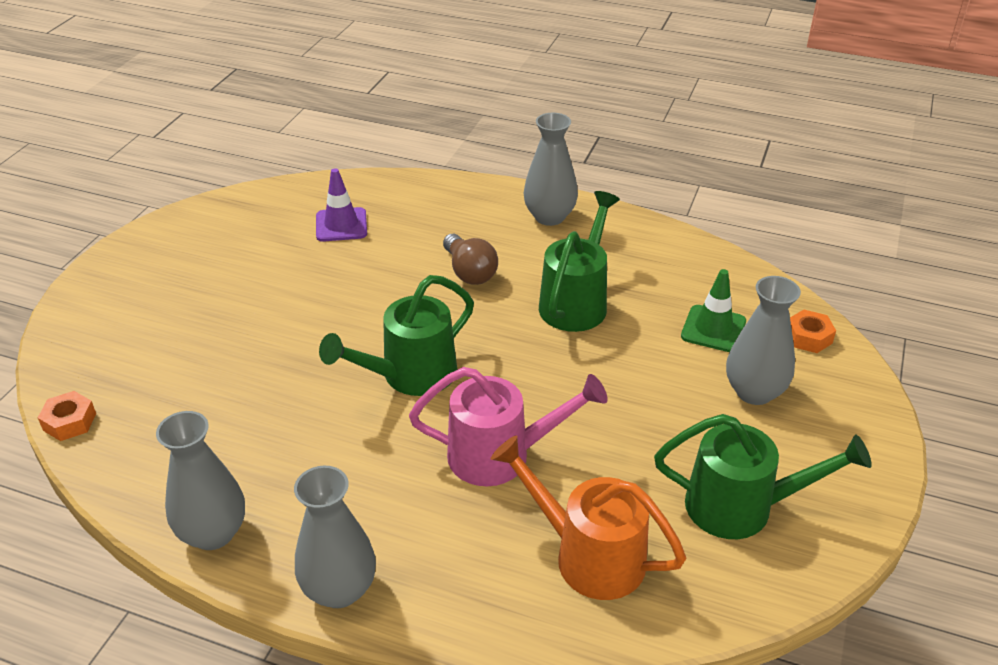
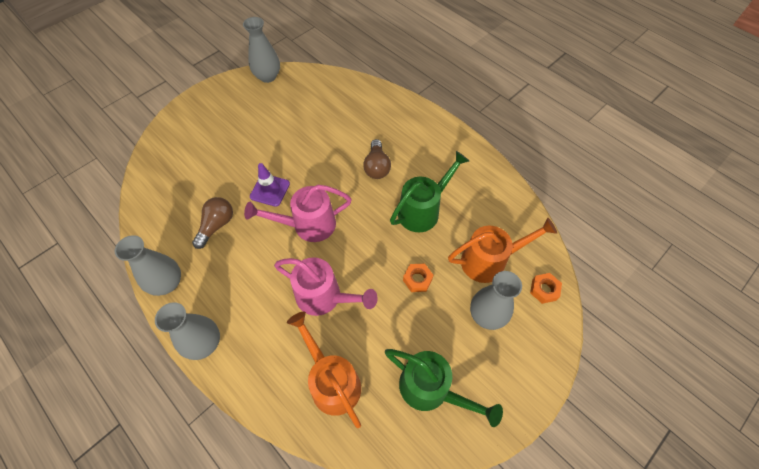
camera: 25 degrees right, 20 degrees up
orange nut [38,391,96,441] -> orange nut moved to [403,264,433,292]
purple traffic cone [316,168,367,242] -> purple traffic cone moved to [250,163,290,207]
green watering can [319,275,474,396] -> pink watering can [244,185,352,242]
grey vase [523,113,578,226] -> grey vase moved to [243,17,280,83]
green traffic cone [681,269,746,352] -> orange watering can [448,217,557,283]
none -> brown light bulb [192,197,233,249]

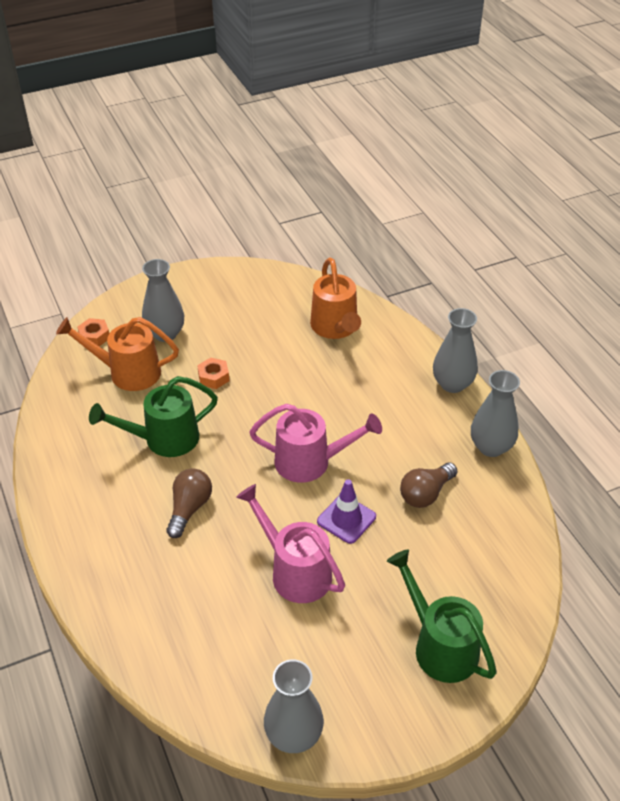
camera: 160 degrees left, 15 degrees down
pink watering can [274,257,378,316] -> pink watering can moved to [236,484,345,603]
green watering can [385,349,503,427] -> green watering can moved to [387,549,497,683]

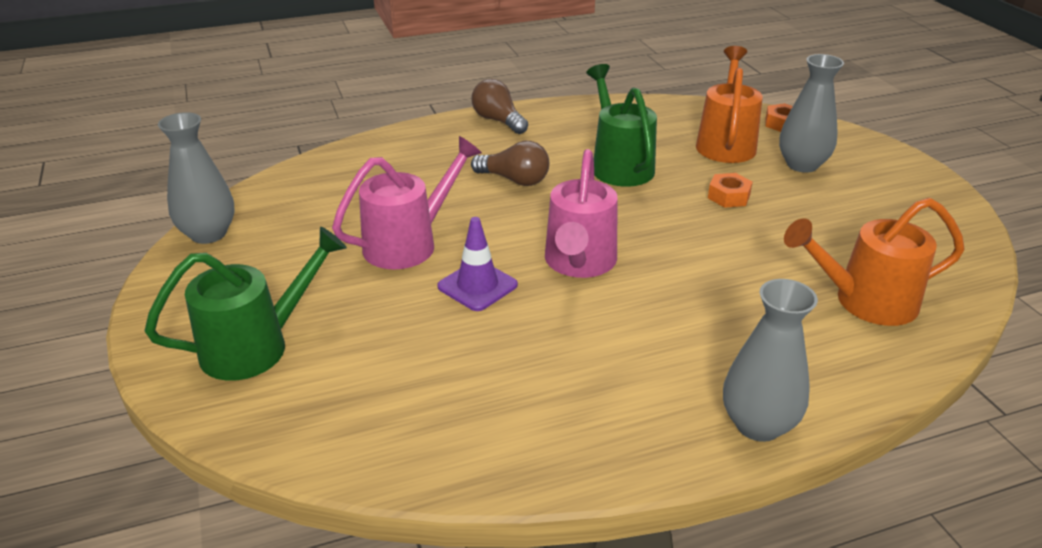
camera: 95 degrees right, 10 degrees down
brown light bulb [400,463,457,508] -> brown light bulb moved to [472,79,528,134]
grey vase [471,370,520,457] -> none

